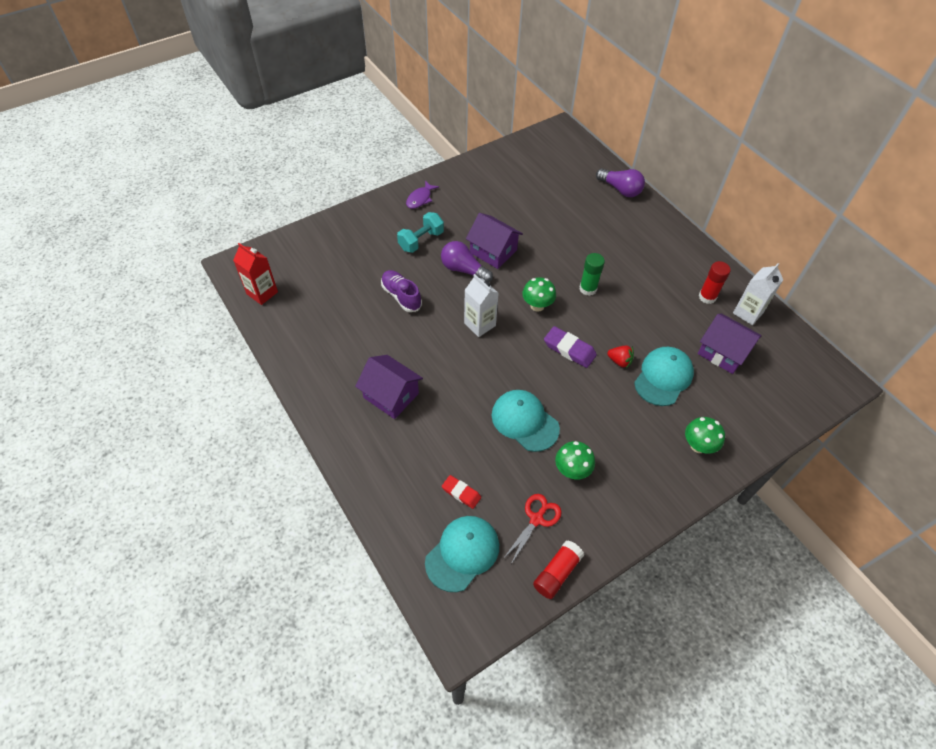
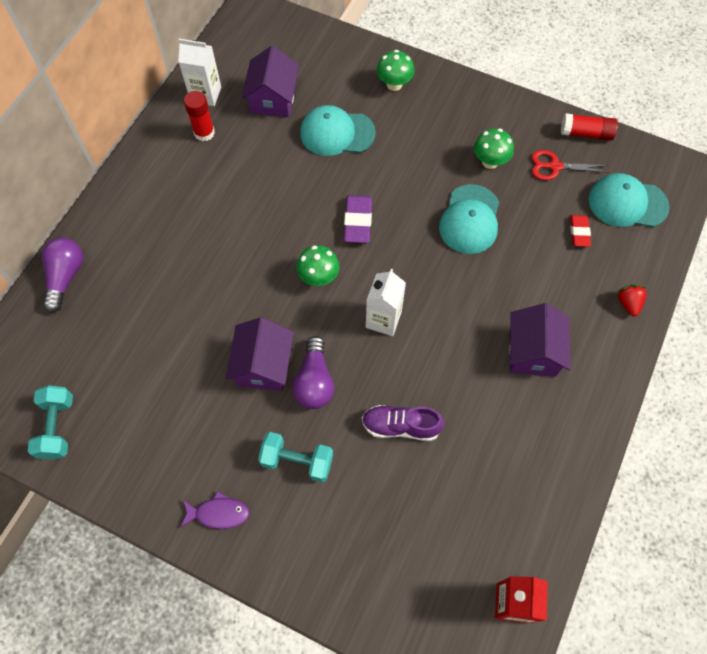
camera: 120 degrees left, 10 degrees up
purple shoe [381,270,422,312] -> purple shoe turned 75 degrees clockwise [362,405,444,441]
green glue stick [579,253,605,296] -> none
red strawberry [607,345,634,368] -> red strawberry moved to [617,284,647,316]
none -> turquoise dumbbell [28,385,73,460]

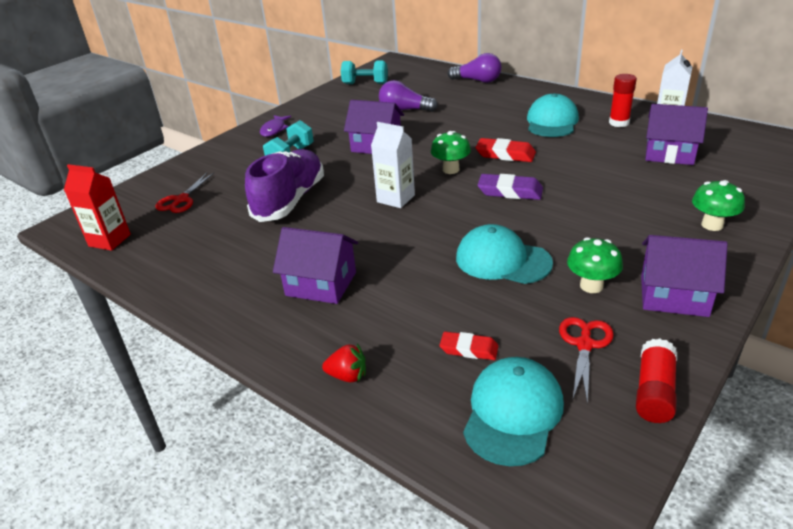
camera: 105 degrees right, 30 degrees down
purple light bulb [292,336,334,409] -> purple light bulb moved to [379,80,438,112]
turquoise cap [300,105,376,156] -> turquoise cap moved to [527,93,579,137]
purple shoe [362,405,444,441] -> purple shoe [245,149,324,222], size x1.63
none -> red scissors [156,173,214,213]
none -> red eraser [476,138,536,162]
none -> purple house [641,235,728,317]

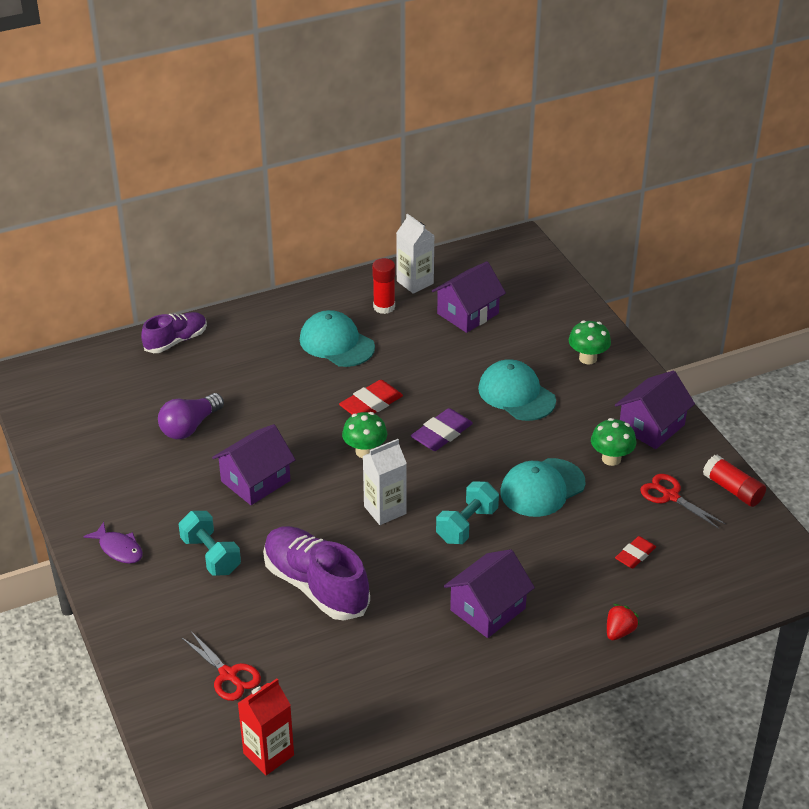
camera: 65 degrees left, 5 degrees up
turquoise dumbbell [341,61,388,84] -> turquoise dumbbell moved to [436,482,499,544]
purple light bulb [448,53,502,83] -> purple shoe [141,312,207,353]
turquoise cap [463,357,564,466] -> turquoise cap moved to [478,359,556,421]

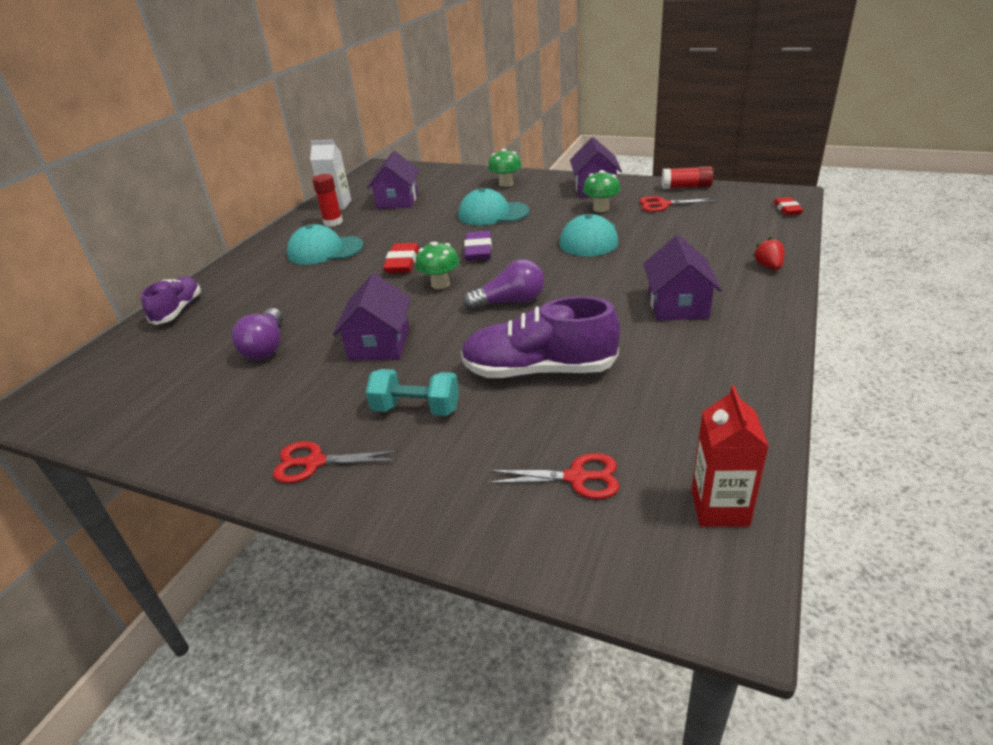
camera: 40 degrees left, 5 degrees down
purple fish [83,522,143,564] -> red scissors [273,441,398,483]
white carton [363,439,407,525] -> purple light bulb [463,259,544,310]
turquoise dumbbell [436,482,499,544] -> none
red eraser [615,536,656,569] -> red eraser moved to [773,197,803,215]

